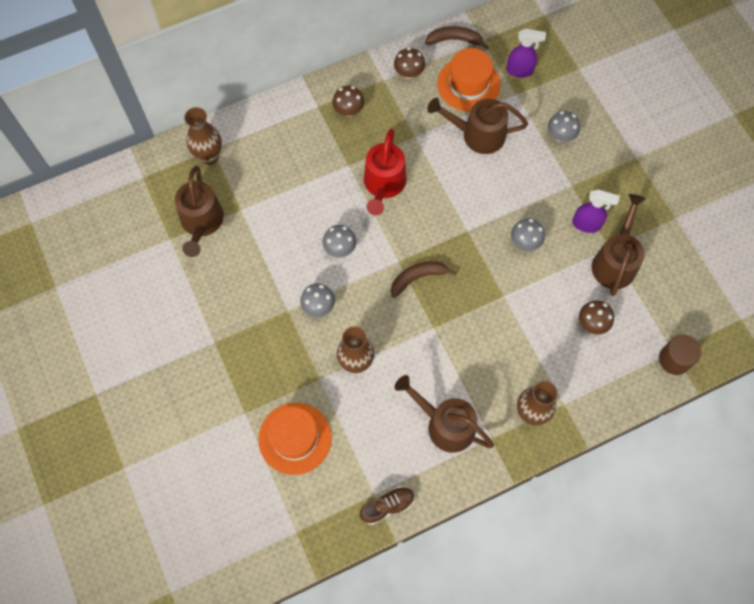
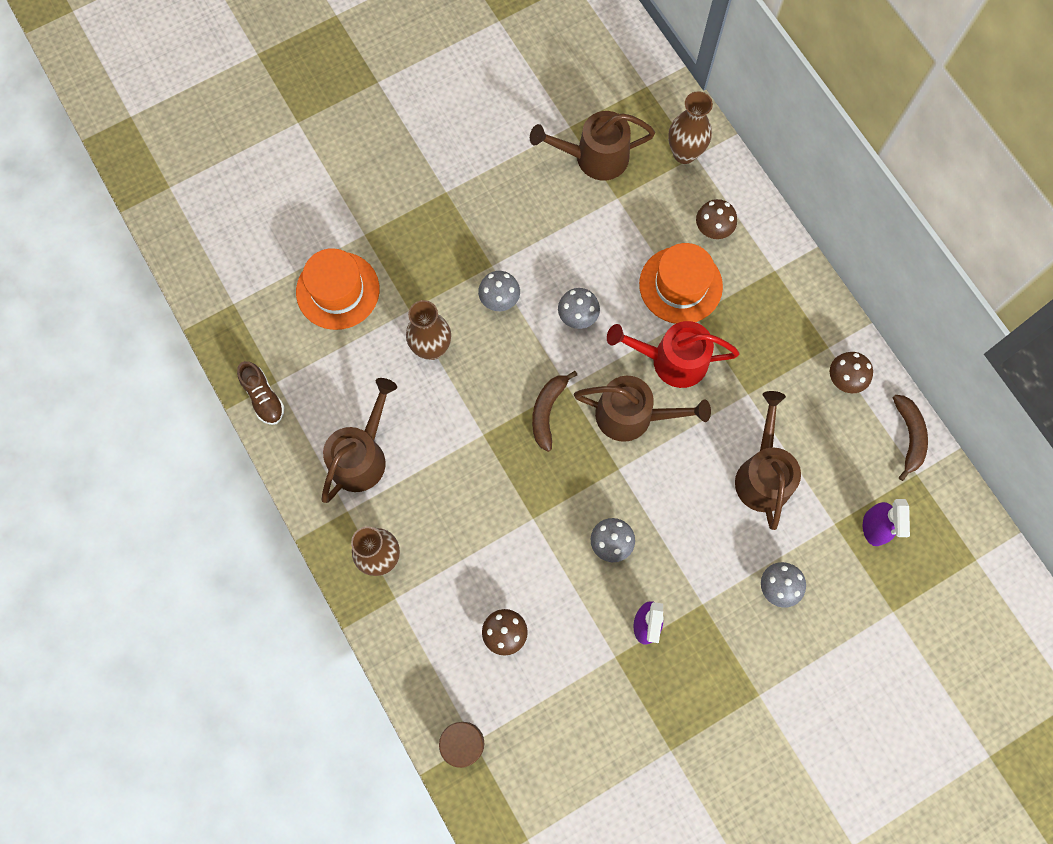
camera: 85 degrees right, 5 degrees up
brown mushroom [332,86,364,117] -> brown mushroom moved to [696,199,737,239]
brown banana [391,261,457,298] -> brown banana turned 135 degrees counterclockwise [532,371,577,452]
orange hat [437,48,501,112] -> orange hat moved to [639,243,723,324]
brown watering can [592,194,646,296] -> brown watering can moved to [574,376,711,442]

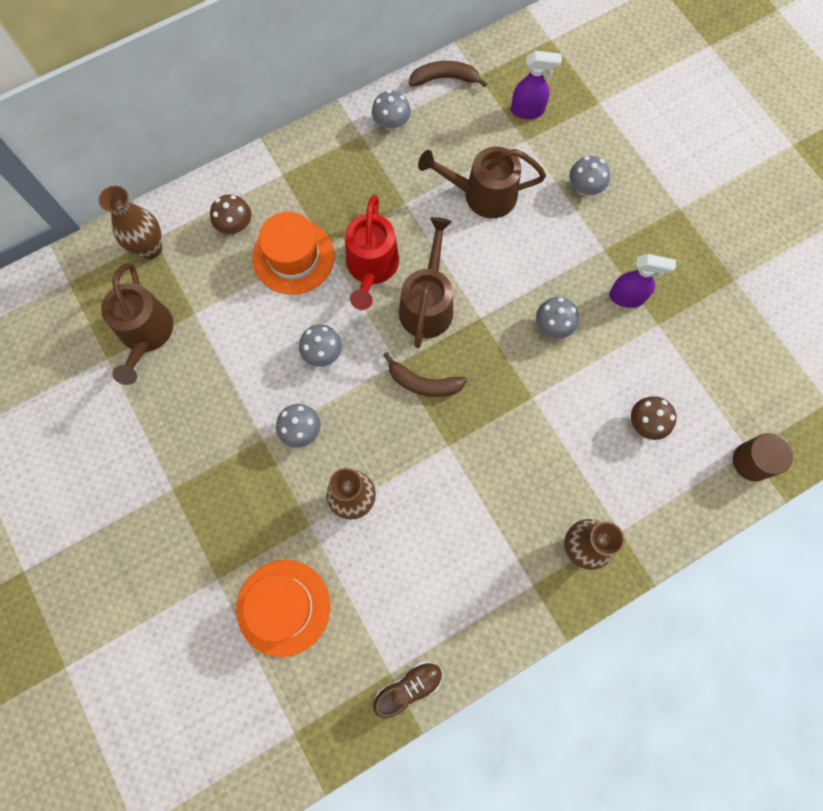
camera: 90 degrees left, 0 degrees up
brown watering can [322,378,397,503] -> none
brown mushroom [830,352,873,393] -> grey mushroom [372,90,411,131]

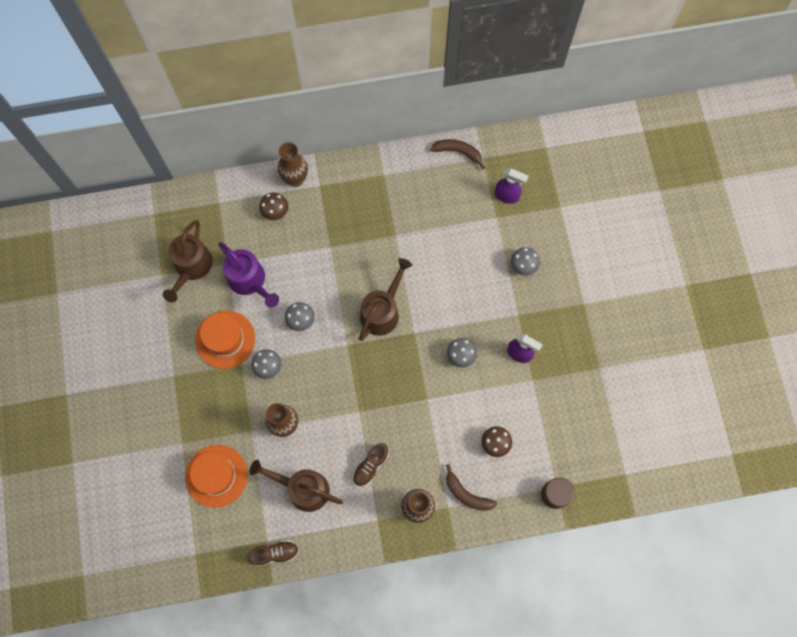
camera: 20 degrees right, 0 degrees up
brown vase [99,185,162,259] -> brown vase moved to [278,142,308,187]
orange hat [252,212,335,295] -> orange hat moved to [195,311,255,369]
red watering can [345,195,399,310] -> none
grey mushroom [372,90,411,131] -> none
brown banana [383,352,467,397] -> brown banana moved to [446,464,497,511]
brown watering can [418,147,546,218] -> brown watering can moved to [250,460,343,512]
none -> purple watering can [218,242,279,308]
none -> brown shoe [353,443,388,486]

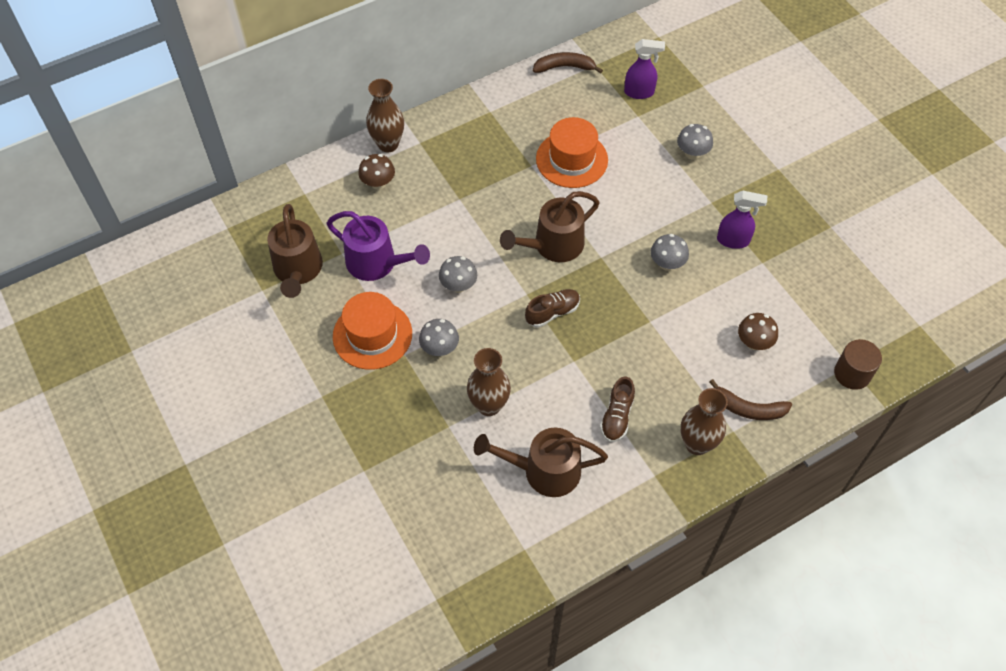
camera: 20 degrees left, 15 degrees down
orange hat [185,445,248,508] -> orange hat moved to [536,117,608,188]
brown shoe [248,540,299,566] -> brown shoe moved to [525,289,580,328]
brown watering can [359,258,412,341] -> brown watering can turned 135 degrees counterclockwise [500,191,600,262]

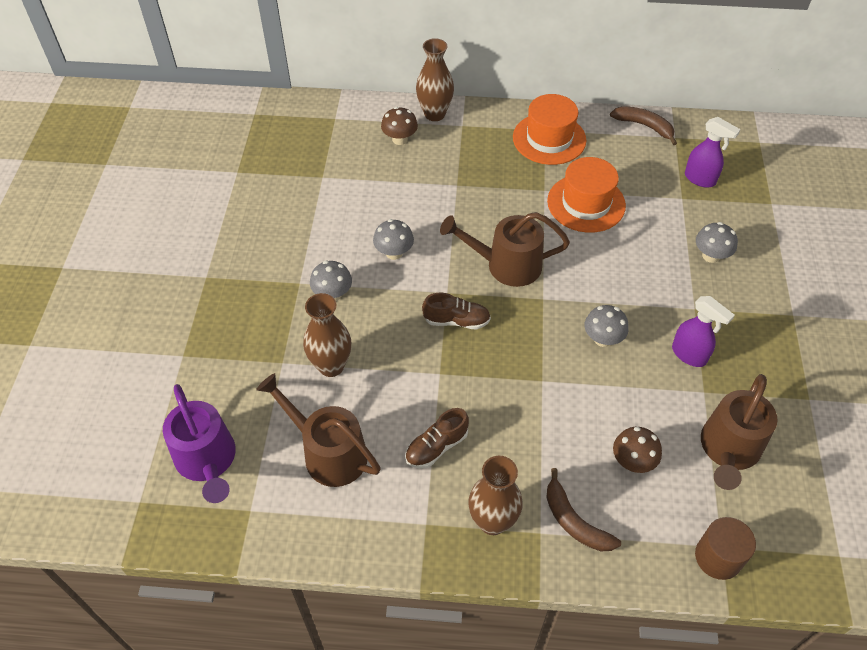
camera: 35 degrees right, 5 degrees down
brown watering can [267,204,323,298] -> brown watering can moved to [701,374,778,490]
purple watering can [327,211,430,281] -> purple watering can moved to [163,384,236,503]
orange hat [333,292,412,370] -> orange hat moved to [513,94,587,165]

